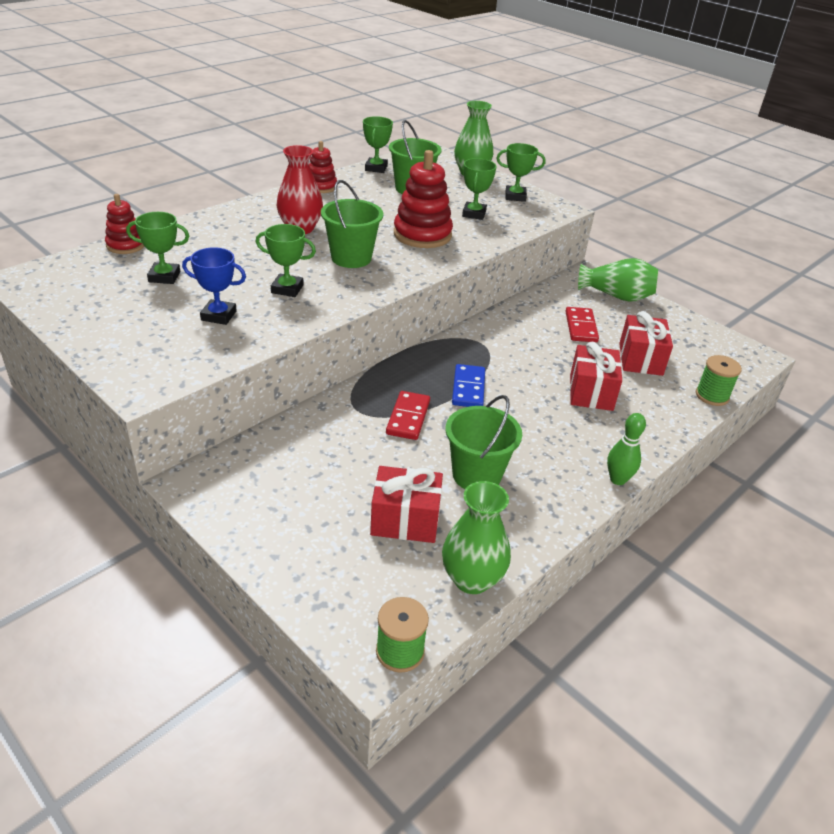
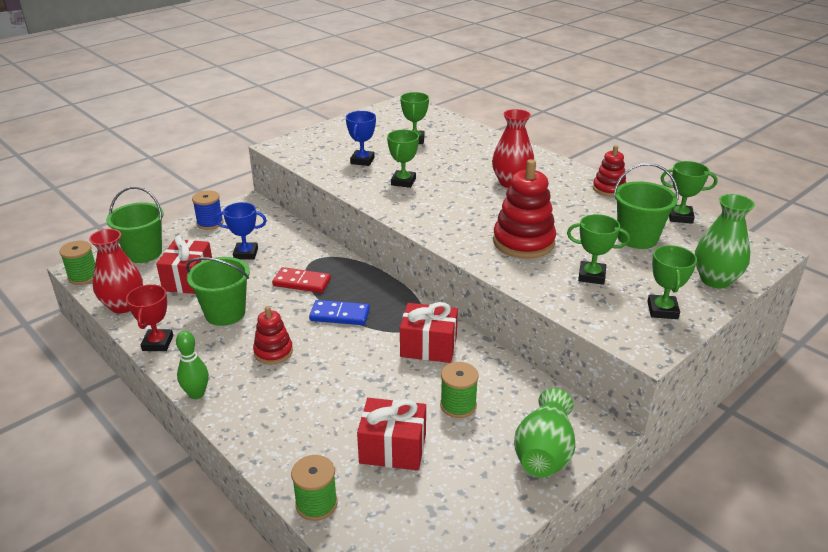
camera: 95 degrees right, 5 degrees down
red stacking toy [105,194,144,254] -> red stacking toy moved to [253,306,293,364]
green bucket [321,180,383,268] -> green bucket moved to [106,187,164,263]
green vase [442,481,511,594] -> red vase [89,229,143,313]
red domino [566,307,599,342] -> green spool [440,362,479,418]
red gift [570,342,622,411] -> red gift moved to [400,302,458,363]
none -> red trophy [126,284,173,351]
none -> blue spool [192,190,224,230]
none -> blue trophy [215,202,267,260]

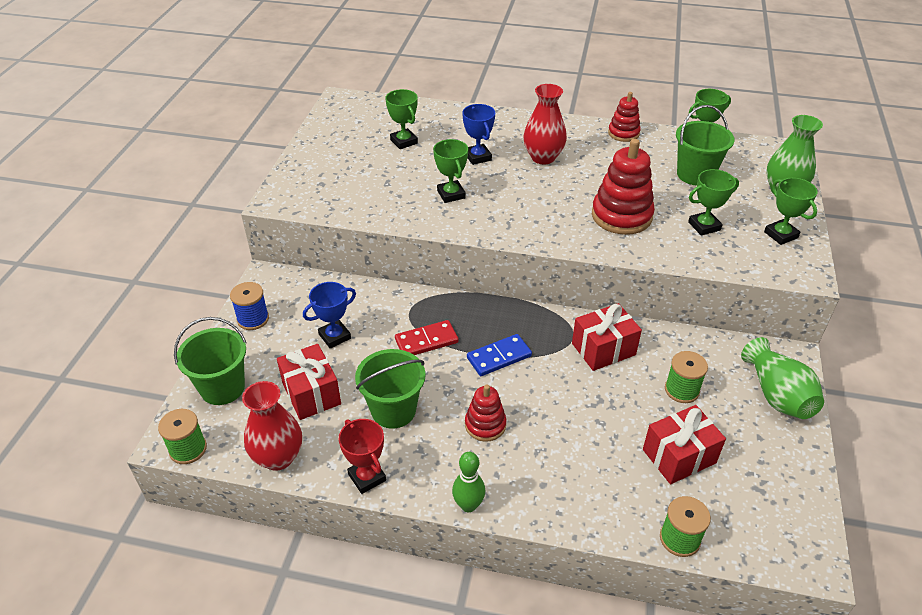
camera: 35 degrees left, 10 degrees up
blue trophy [346,111,376,166] -> blue trophy moved to [462,104,495,165]

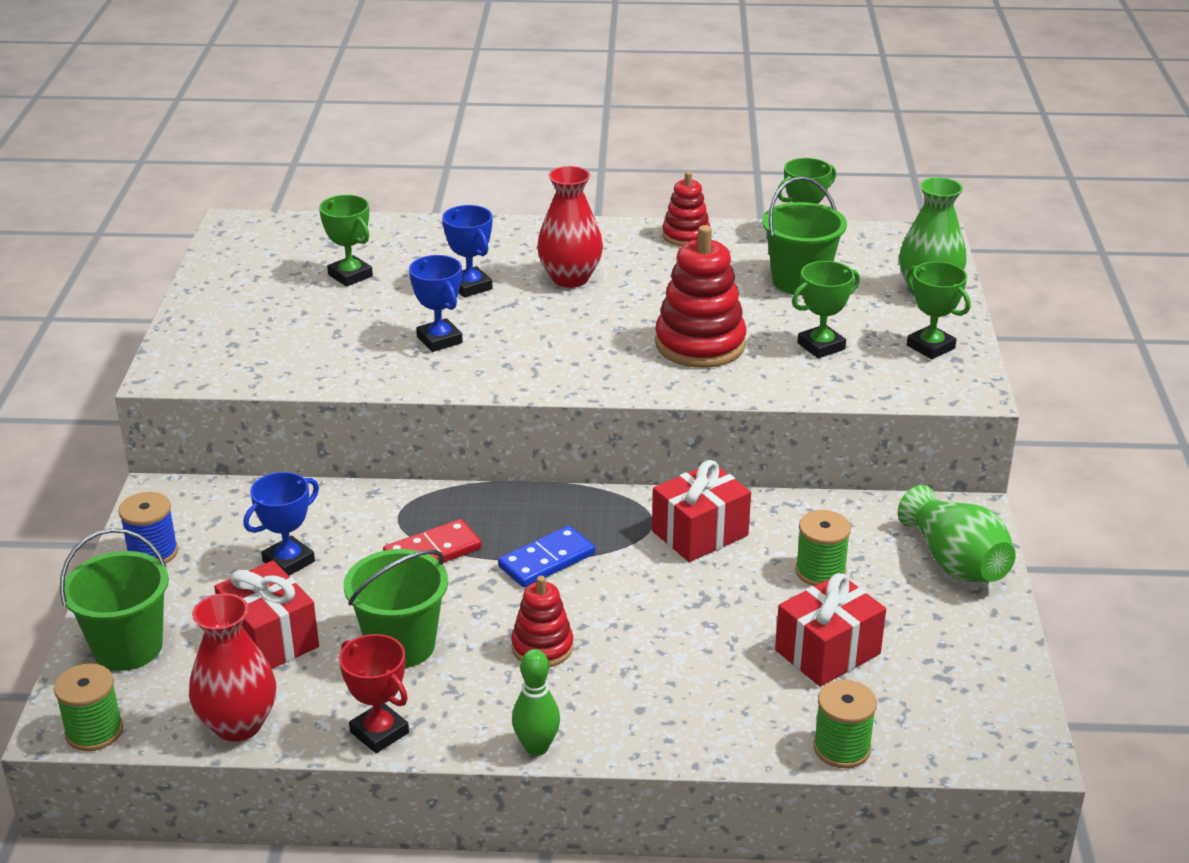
camera: 10 degrees left, 10 degrees down
green trophy [433,139,468,203] -> blue trophy [409,255,463,352]

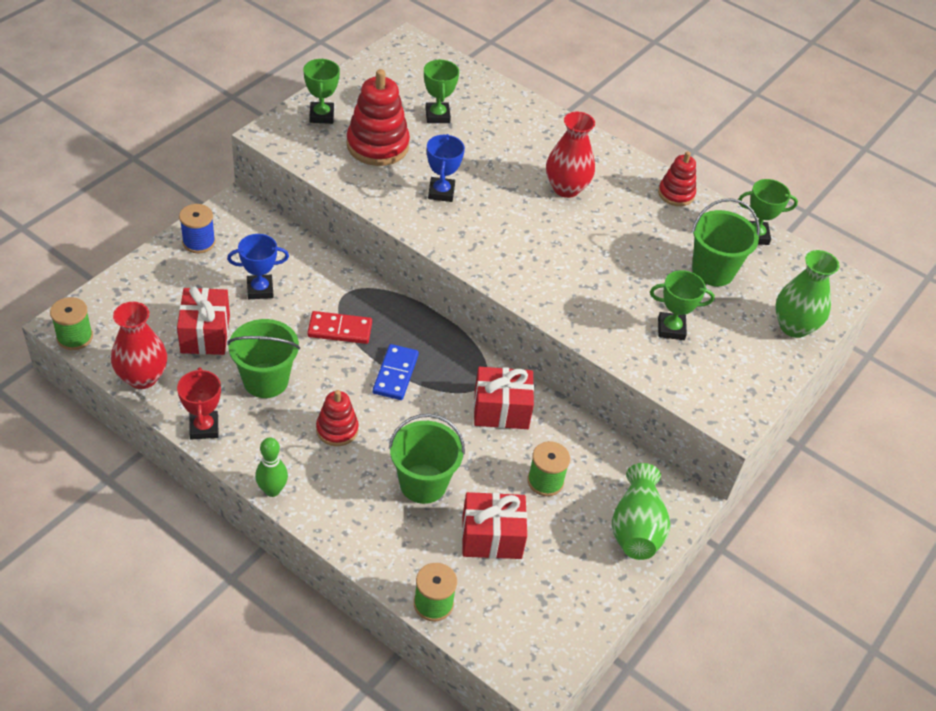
camera: 30 degrees right, 15 degrees up
green bucket [60,528,169,671] -> green bucket moved to [389,414,465,504]
blue trophy [442,205,492,297] -> none
blue domino [498,526,595,587] -> blue domino turned 75 degrees counterclockwise [373,344,419,400]
red stacking toy [655,225,747,368] -> red stacking toy moved to [346,69,410,166]
green trophy [906,261,971,359] -> green trophy moved to [303,58,340,124]

